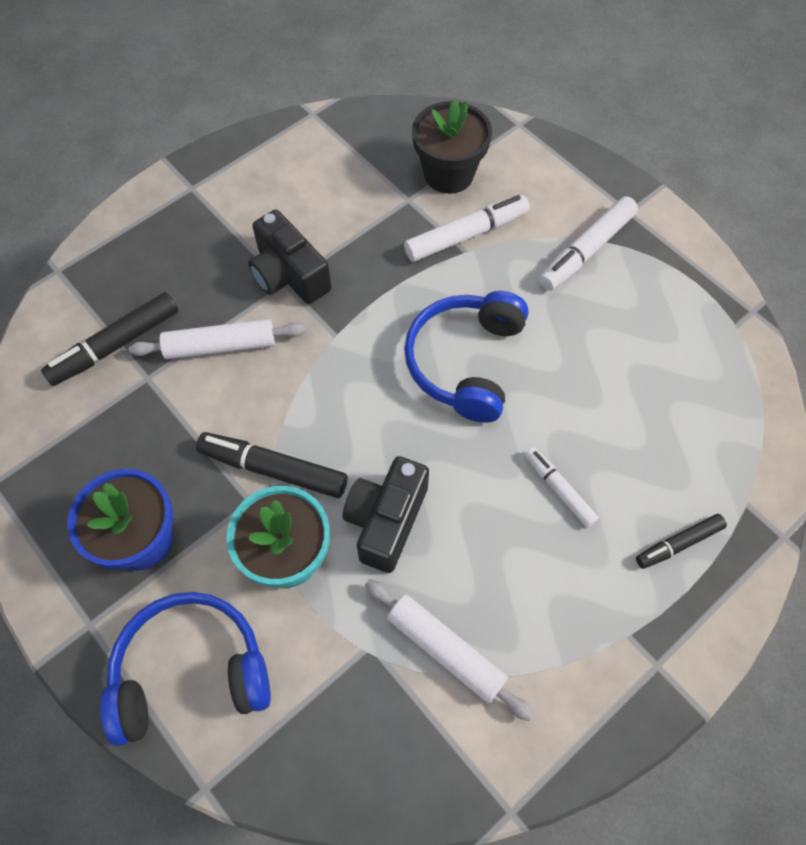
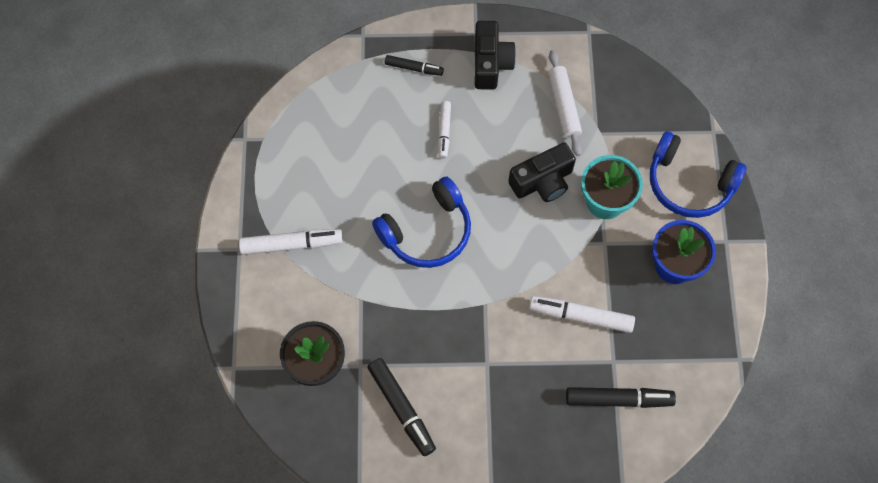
camera: 140 degrees left, 5 degrees up
white rolling pin [128,319,306,359] -> none
black marker [196,432,348,498] -> black marker moved to [367,358,436,456]
black camera [248,210,331,304] -> black camera moved to [475,21,516,90]
white marker [404,195,530,262] -> white marker moved to [529,296,635,333]

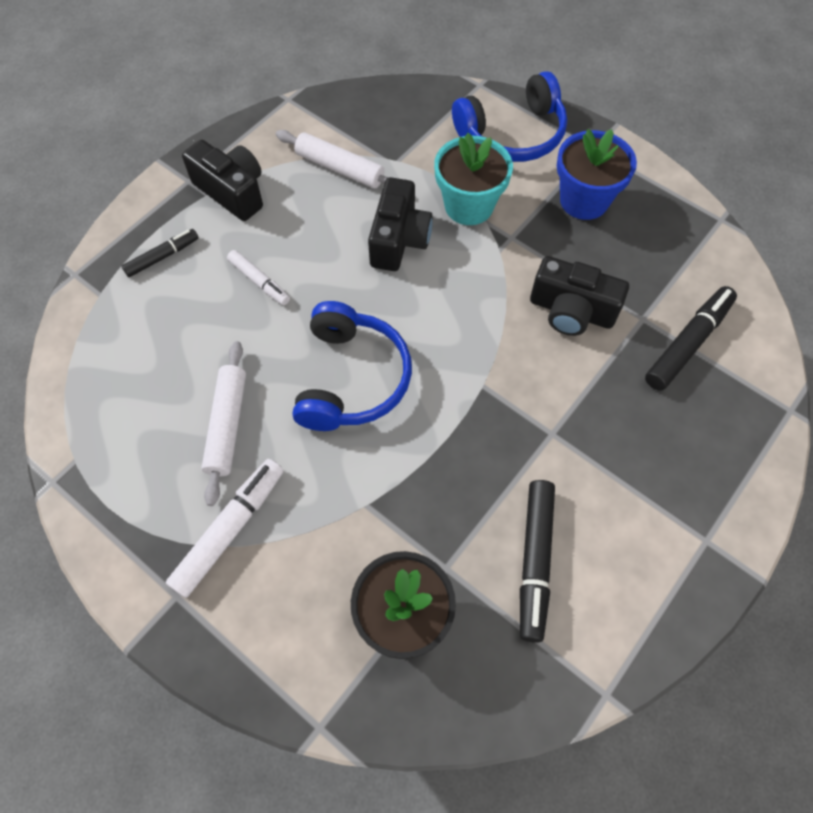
camera: 50 degrees left, 5 degrees down
black marker [367,358,436,456] -> black marker turned 90 degrees clockwise [520,480,555,643]
white marker [529,296,635,333] -> black camera [530,256,629,336]
none -> white rolling pin [201,341,246,506]

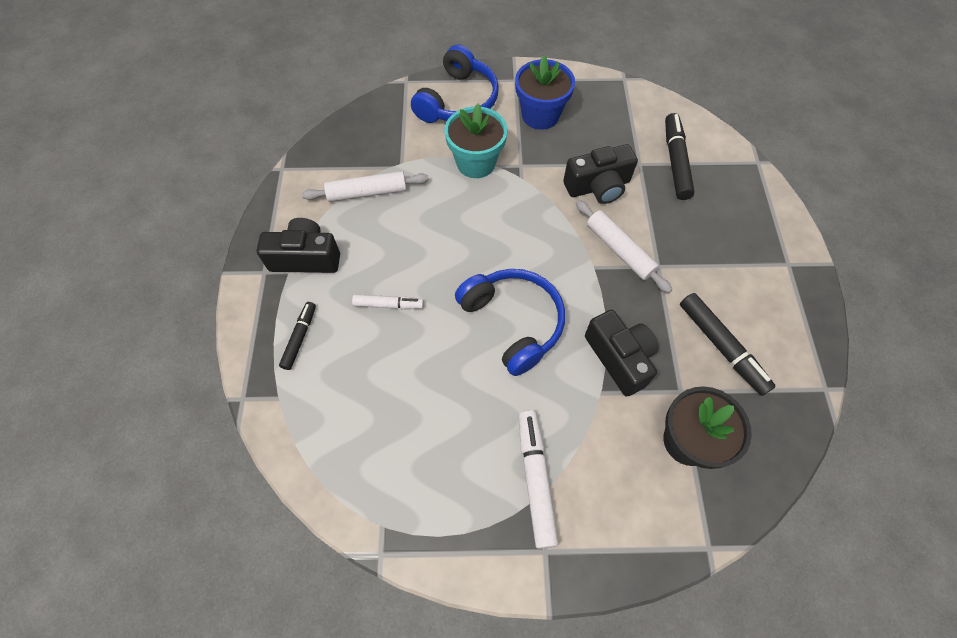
camera: 40 degrees left, 0 degrees up
white rolling pin [201,341,246,506] -> white rolling pin moved to [576,200,672,293]
black camera [368,177,433,271] -> black camera moved to [585,310,658,397]

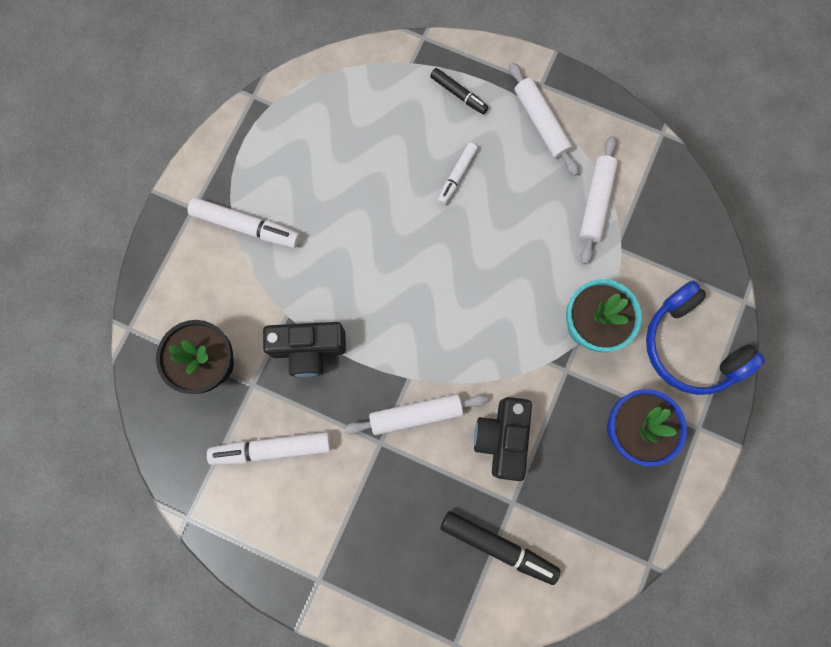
camera: 115 degrees right, 15 degrees up
black camera [257,218,340,273] -> white rolling pin [509,62,579,176]
blue headphones [455,269,565,376] -> none
black marker [680,293,776,396] -> white marker [207,432,331,465]

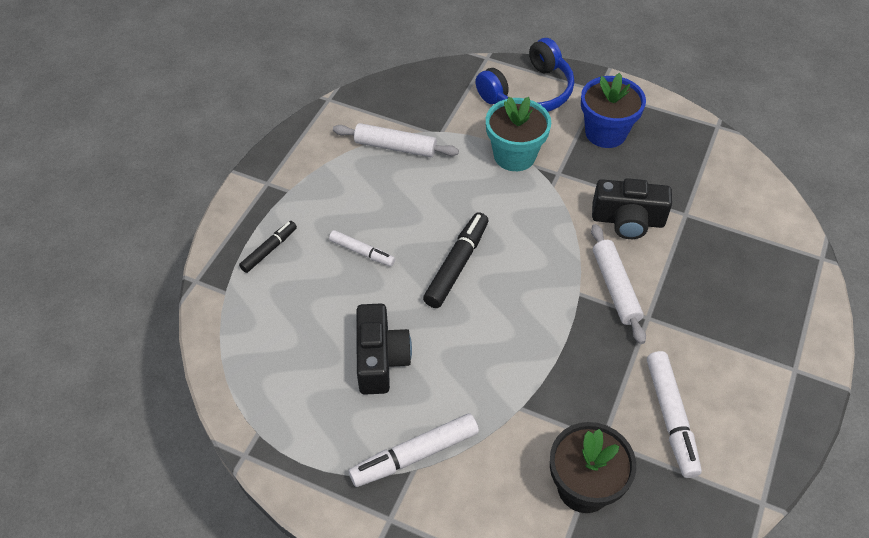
camera: 90 degrees left, 25 degrees down
white marker [188,198,300,248] -> white marker turned 135 degrees counterclockwise [349,413,479,487]
black camera [263,322,346,377] -> black camera moved to [356,304,412,395]
black marker [440,511,561,585] -> black marker moved to [423,212,489,308]
white rolling pin [509,62,579,176] -> none

